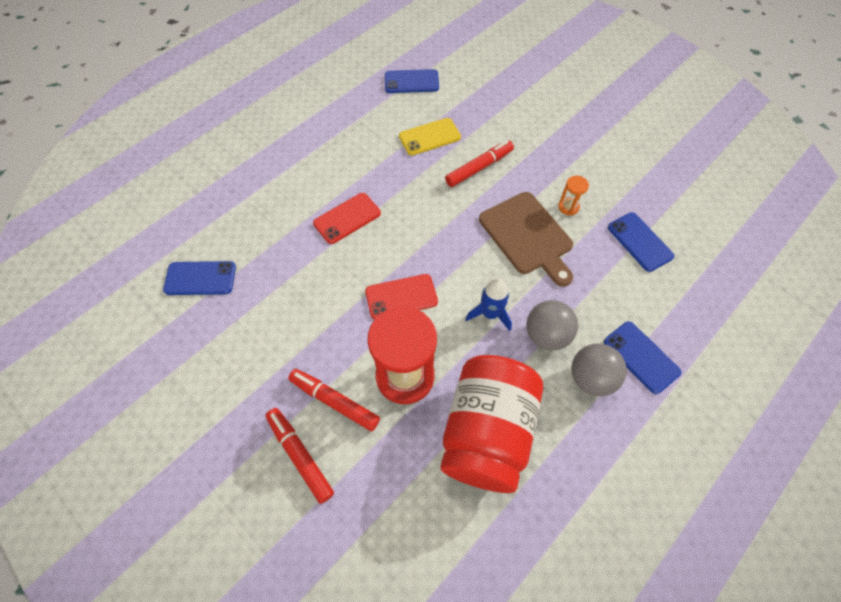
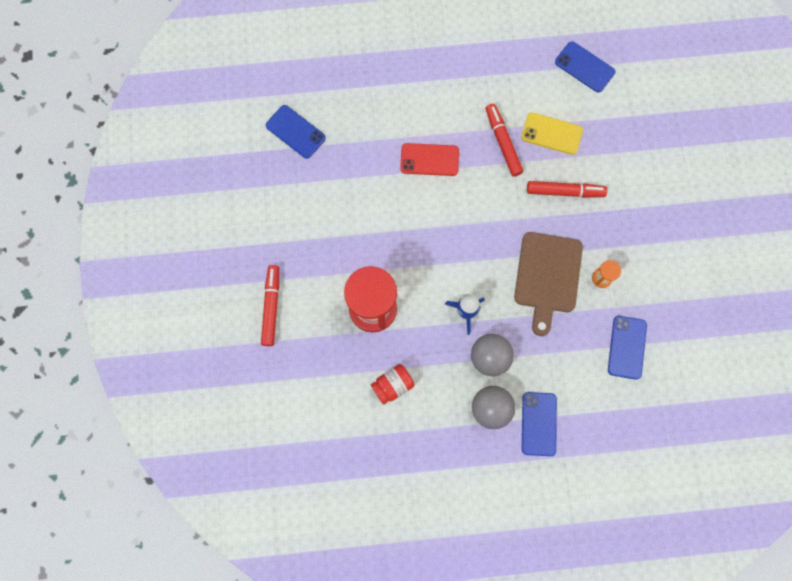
camera: 40 degrees right, 15 degrees up
red marker [288,369,380,431] -> red marker moved to [486,104,523,177]
red phone [365,274,438,319] -> none
red jar [441,355,543,493] -> red jar [371,364,415,405], size x0.43

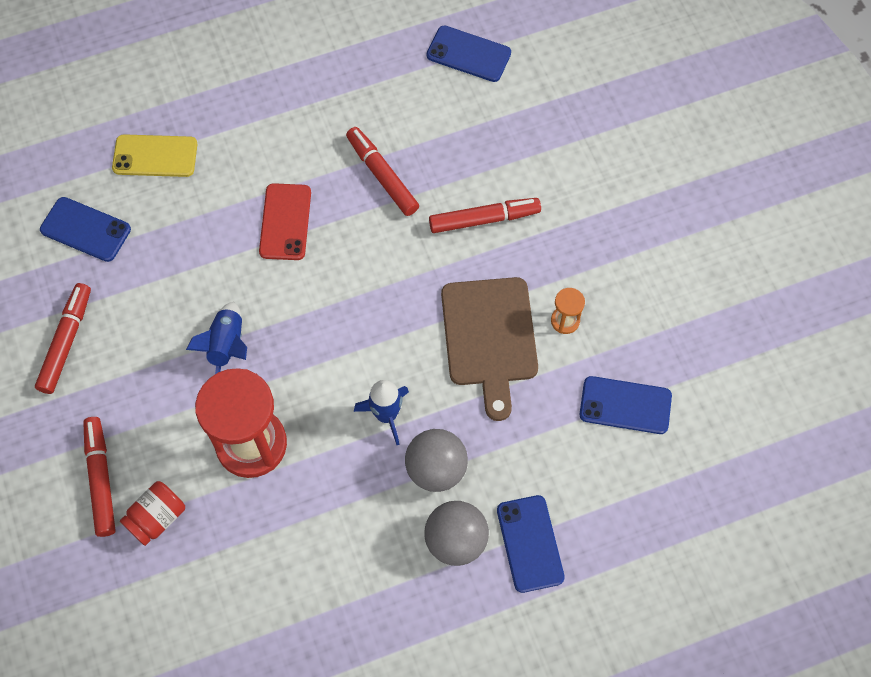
camera: 15 degrees left, 10 degrees down
red jar [371,364,415,405] -> red jar moved to [120,481,185,546]
red phone [400,143,459,176] -> red phone turned 75 degrees counterclockwise [259,183,311,260]
yellow phone [521,112,583,155] -> yellow phone moved to [112,134,197,177]
blue phone [608,316,647,380] -> blue phone turned 75 degrees counterclockwise [580,376,672,434]
none -> red marker [35,283,91,394]
none -> blue rocket [186,302,247,374]

